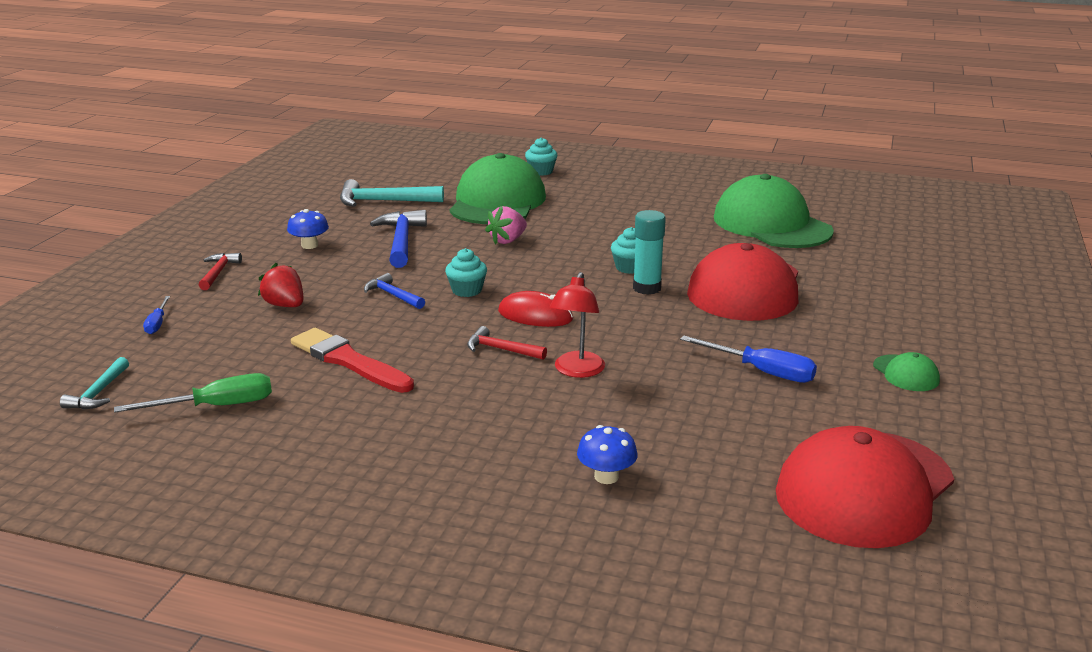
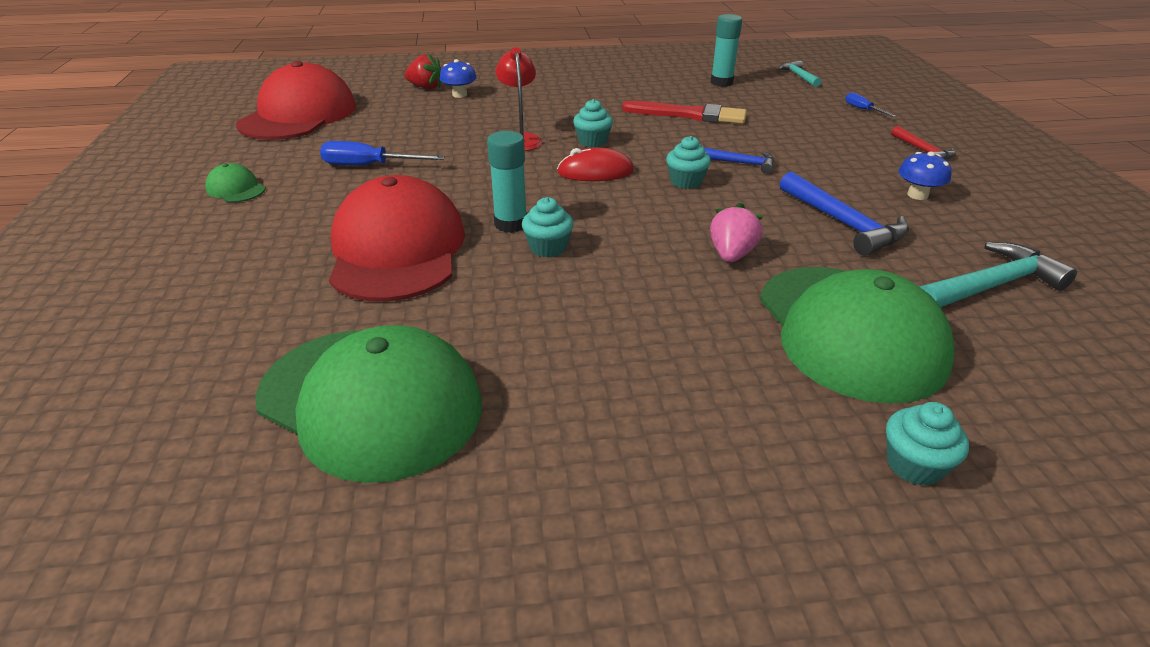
camera: 155 degrees right, 10 degrees up
green screwdriver [114,373,272,413] -> turquoise glue stick [711,14,742,87]
red strawberry [258,263,303,307] -> red strawberry moved to [405,53,441,89]
red hammer [467,326,547,360] -> turquoise cupcake [573,99,613,147]

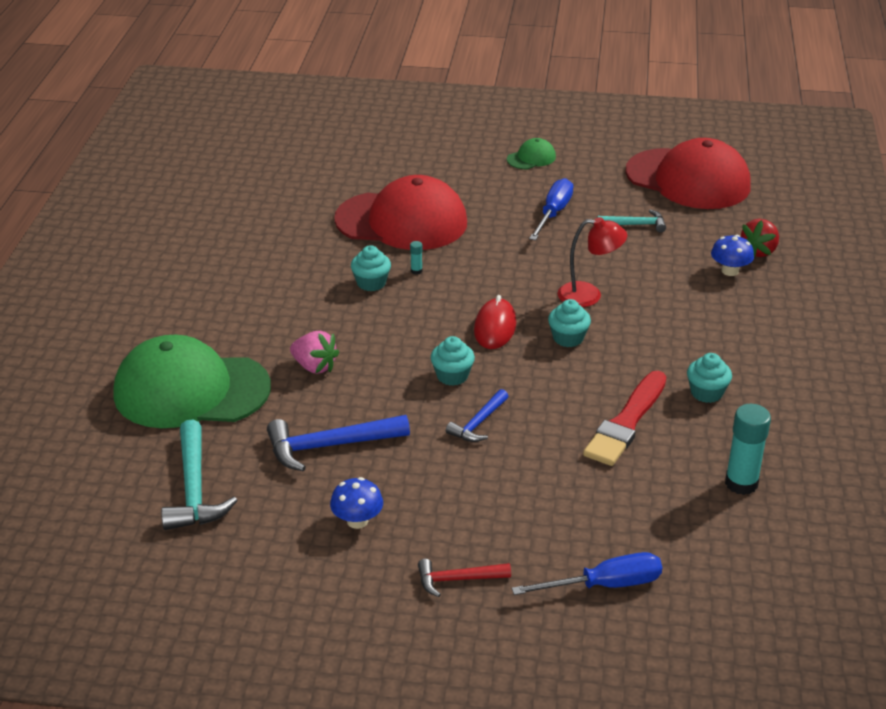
camera: 105 degrees right, 0 degrees up
green cap [255,325,482,483] -> none
turquoise glue stick [487,131,527,233] -> turquoise glue stick [410,241,422,275], size x0.43
turquoise hammer [778,60,821,87] -> turquoise hammer moved to [597,210,666,233]
blue screwdriver [845,92,896,117] -> blue screwdriver [512,552,662,595], size x1.74
turquoise cupcake [886,402,969,486] -> turquoise cupcake moved to [687,353,732,403]

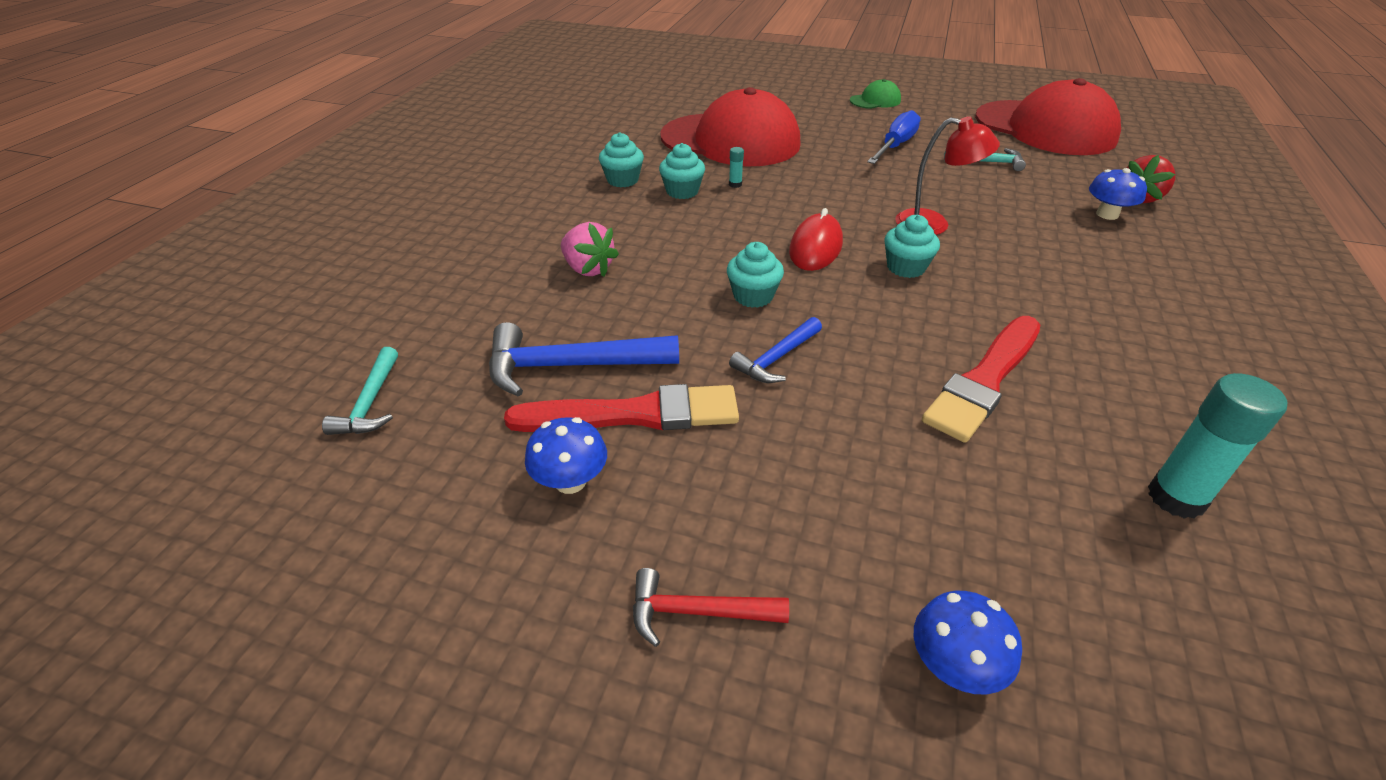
camera: 10 degrees right, 5 degrees up
green cap [114,335,271,428] -> none
turquoise hammer [161,420,238,530] -> turquoise hammer [322,347,398,435], size x0.59
blue screwdriver [512,552,662,595] -> blue mushroom [914,591,1022,694]
turquoise cupcake [687,353,732,403] -> turquoise cupcake moved to [599,132,644,187]
none -> red brush [504,384,739,432]

